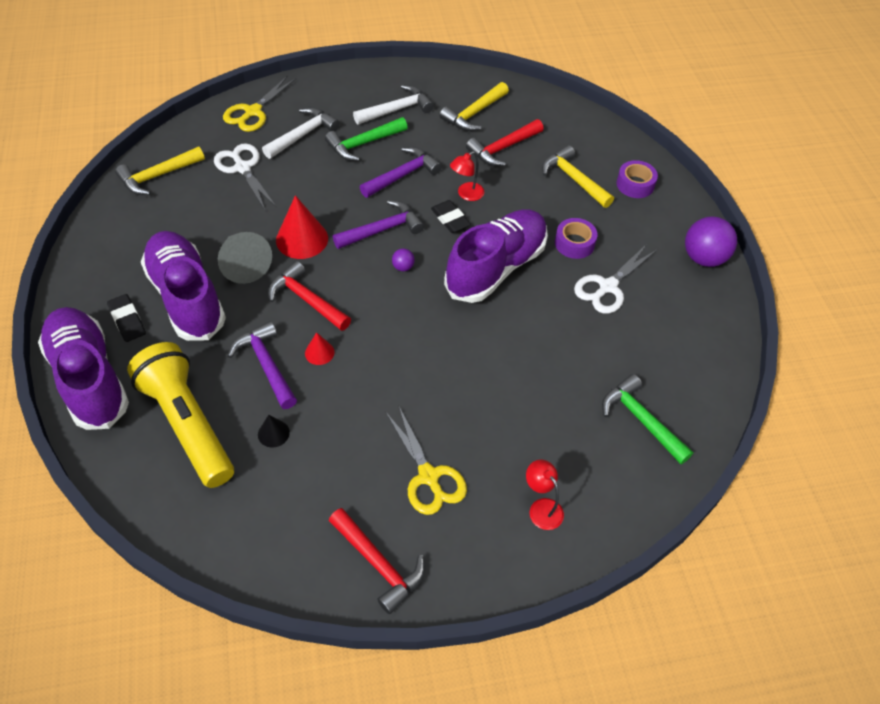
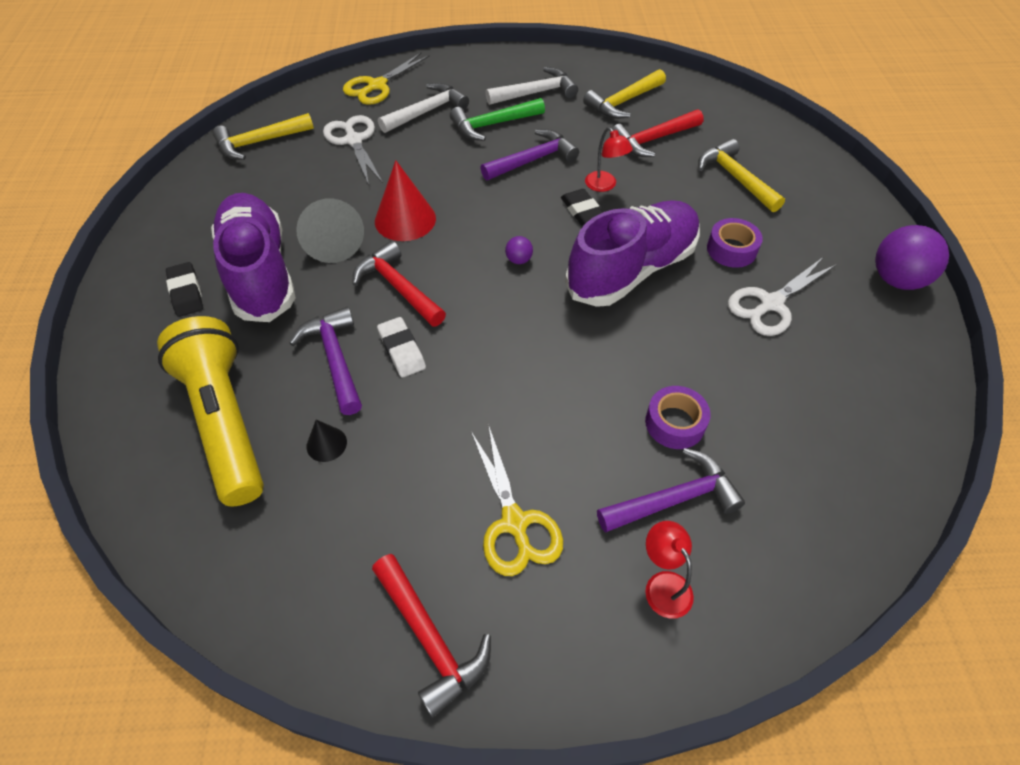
camera: 10 degrees right, 0 degrees up
purple shoe [38,307,129,430] -> none
red cone [305,332,335,365] -> white eraser [377,317,426,378]
purple hammer [333,200,424,249] -> purple hammer moved to [597,448,745,533]
red lamp [450,151,484,201] -> red lamp turned 90 degrees counterclockwise [585,127,633,192]
green hammer [602,374,693,464] -> none
purple tape [616,160,658,198] -> purple tape moved to [645,386,711,449]

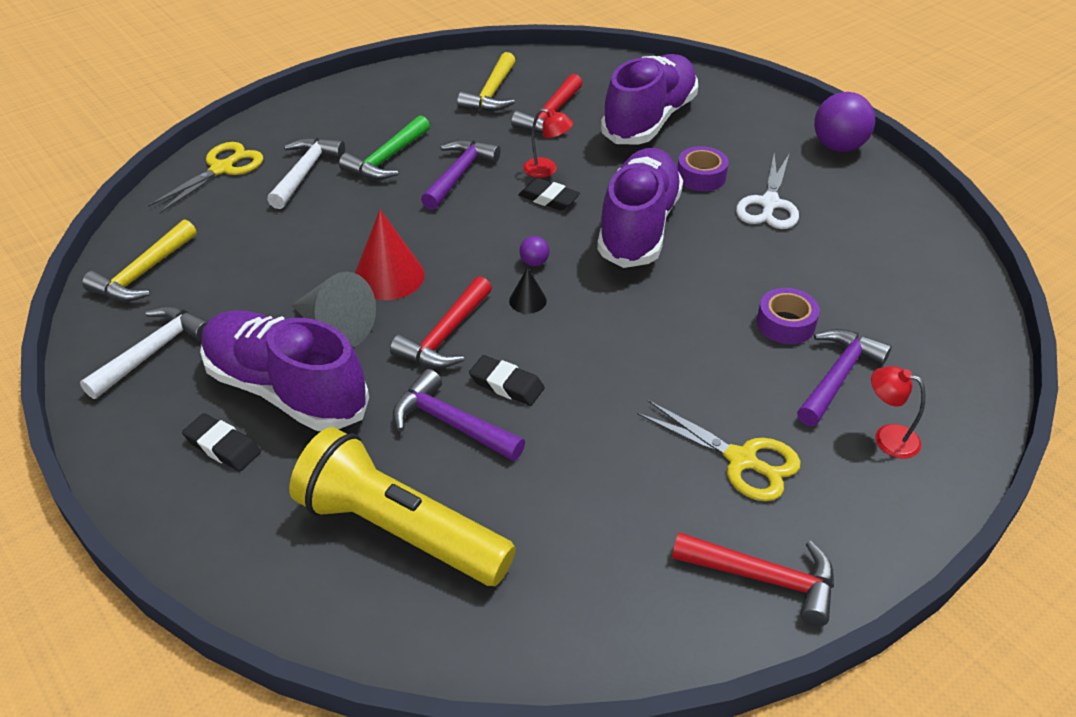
camera: 35 degrees left, 10 degrees down
black cone [306,420,347,462] -> black cone moved to [509,267,547,314]
white scissors [323,115,383,185] -> none
yellow scissors [343,53,430,105] -> yellow scissors turned 150 degrees counterclockwise [148,142,263,214]
red hammer [352,241,446,327] -> red hammer turned 75 degrees counterclockwise [390,276,492,368]
white eraser [377,317,426,378] -> black eraser [469,355,545,406]
white hammer [486,67,578,105] -> white hammer moved to [80,306,209,399]
yellow hammer [698,139,785,212] -> purple shoe [601,54,698,145]

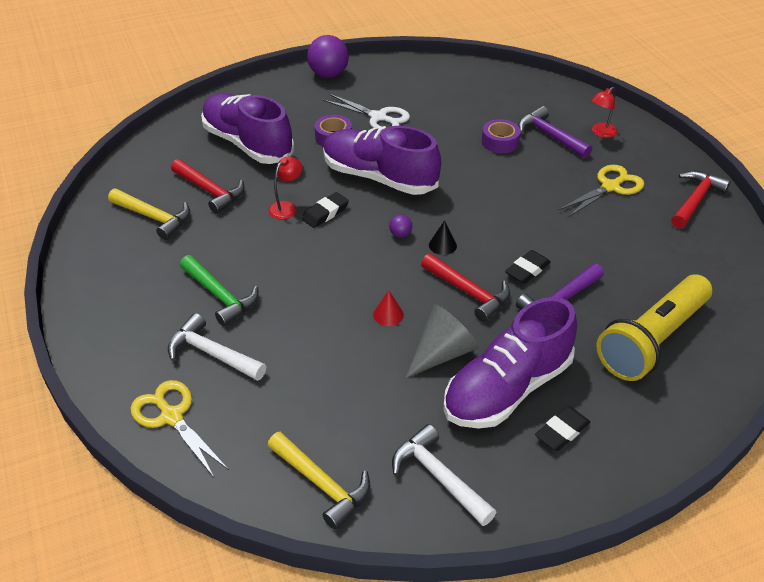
camera: 75 degrees left, 0 degrees up
red cone [355,210,425,300] -> red cone [373,290,404,326], size x0.51
purple hammer [421,139,501,210] -> none

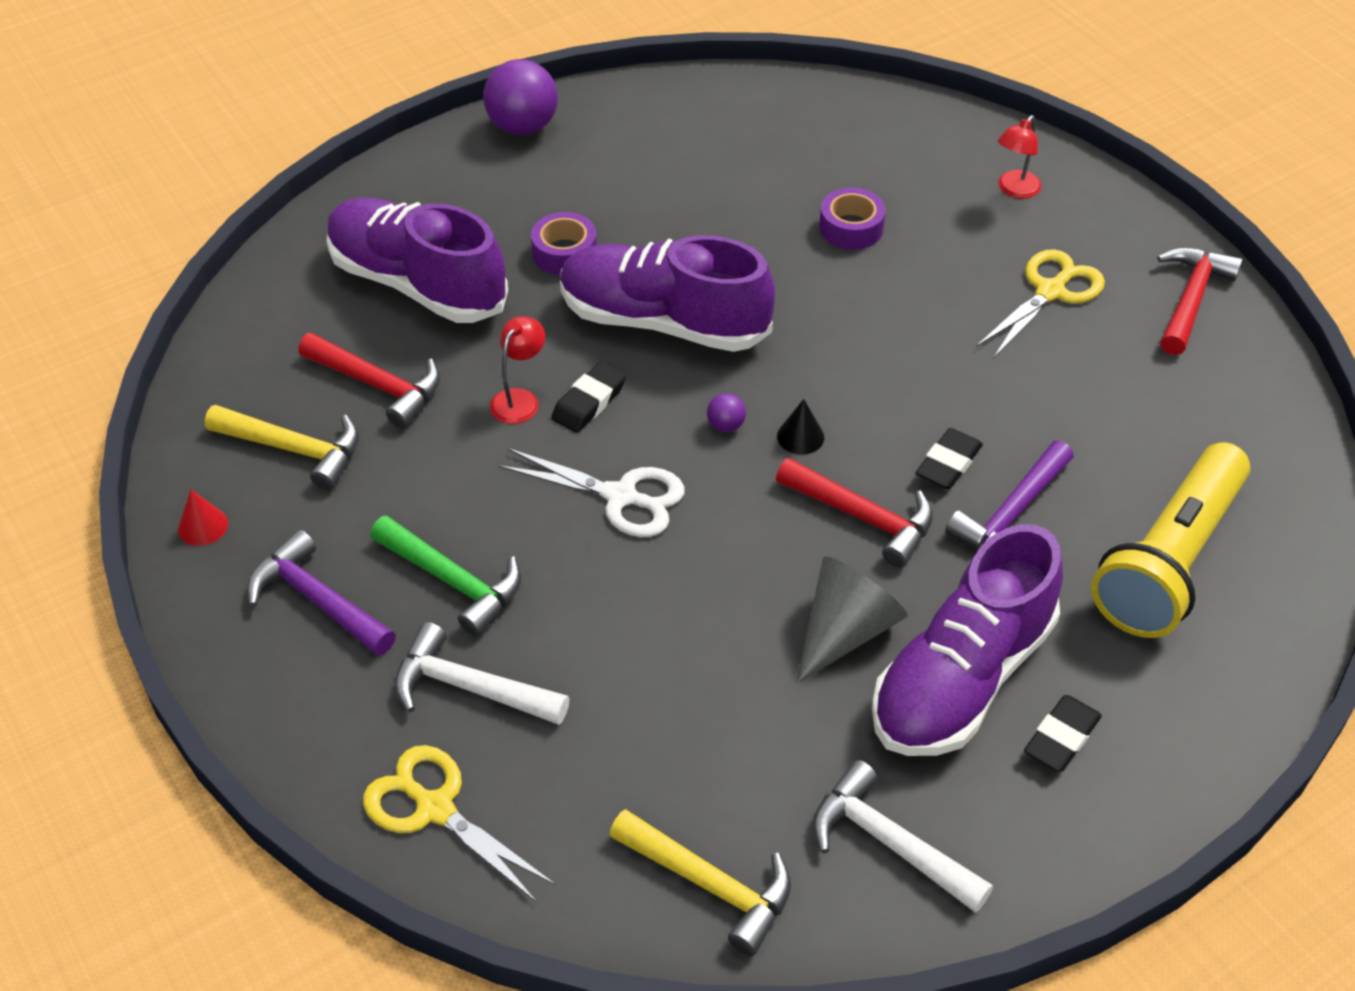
camera: 10 degrees left, 5 degrees up
white scissors [323,94,410,129] -> white scissors moved to [498,448,684,537]
red cone [373,290,404,326] -> red cone moved to [178,489,228,546]
purple hammer [518,106,592,158] -> purple hammer moved to [247,529,396,656]

